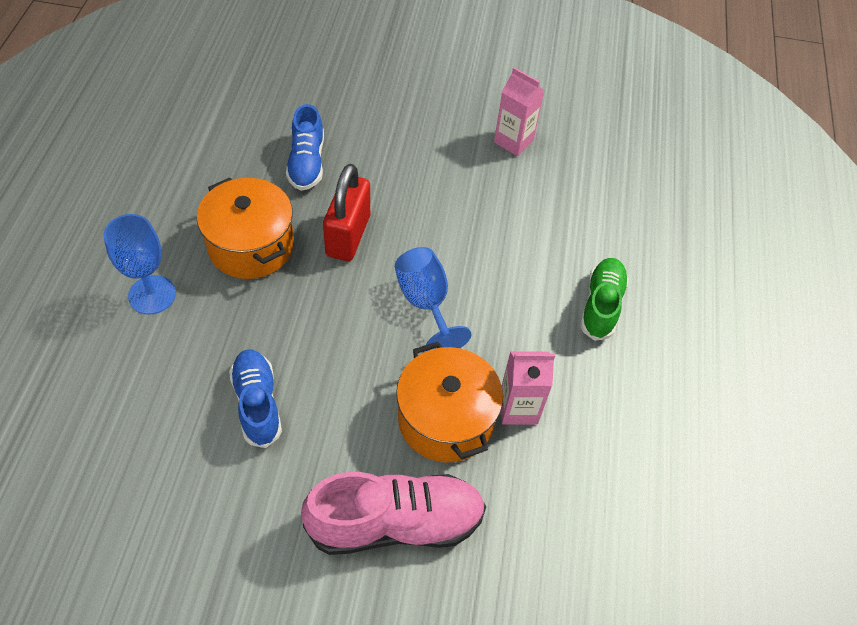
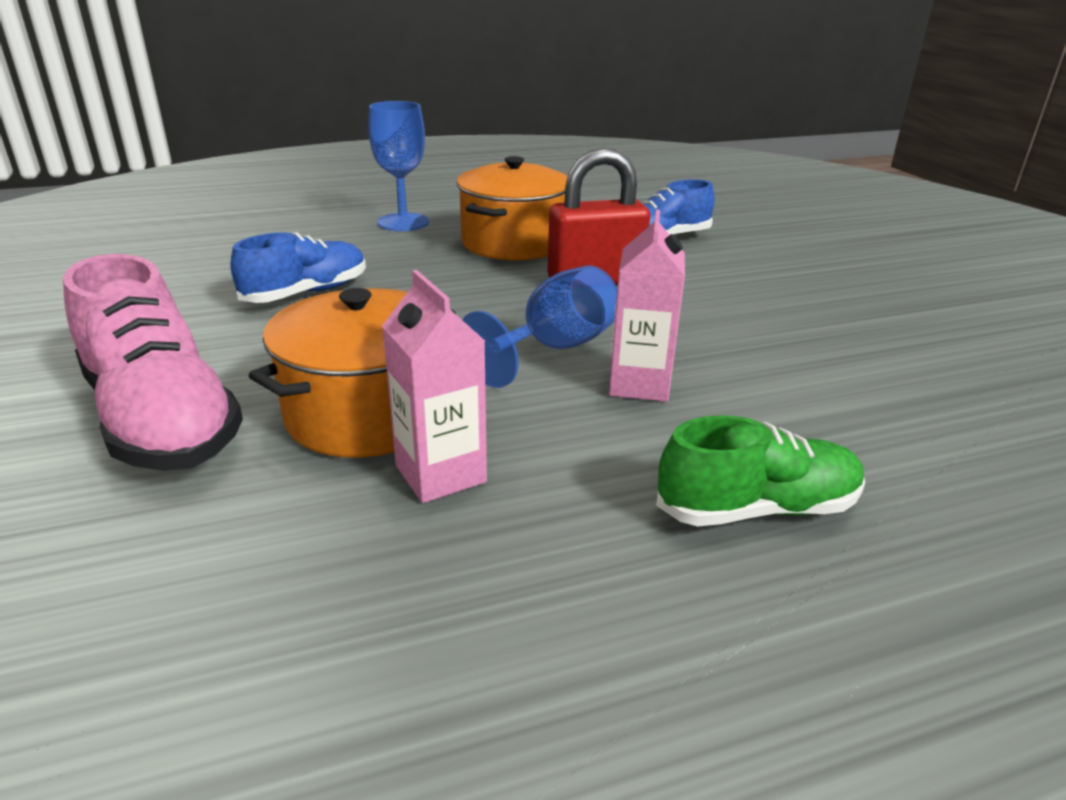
camera: 65 degrees right, 25 degrees down
pink carton [494,67,545,156] -> pink carton moved to [609,210,685,402]

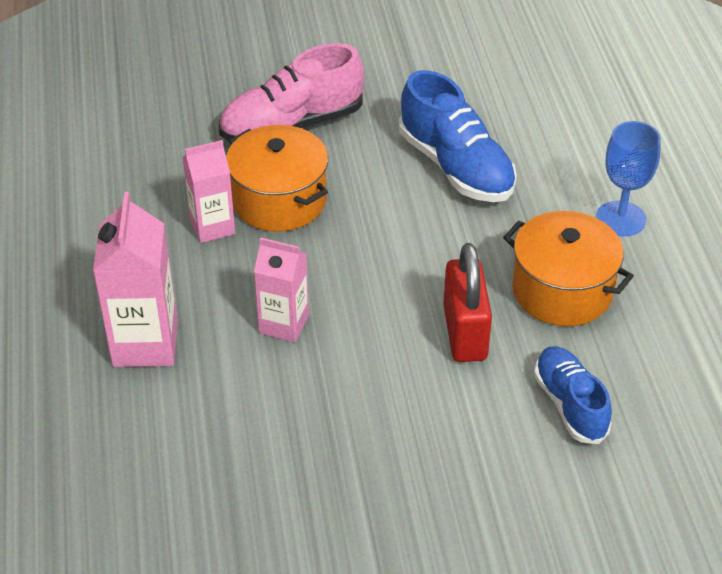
camera: 100 degrees right, 15 degrees up
blue shoe [231,232,366,303] -> blue shoe [399,70,517,202], size x1.54
blue goblet [462,265,618,388] -> none
green shoe [656,415,865,527] -> pink carton [93,192,178,367]

